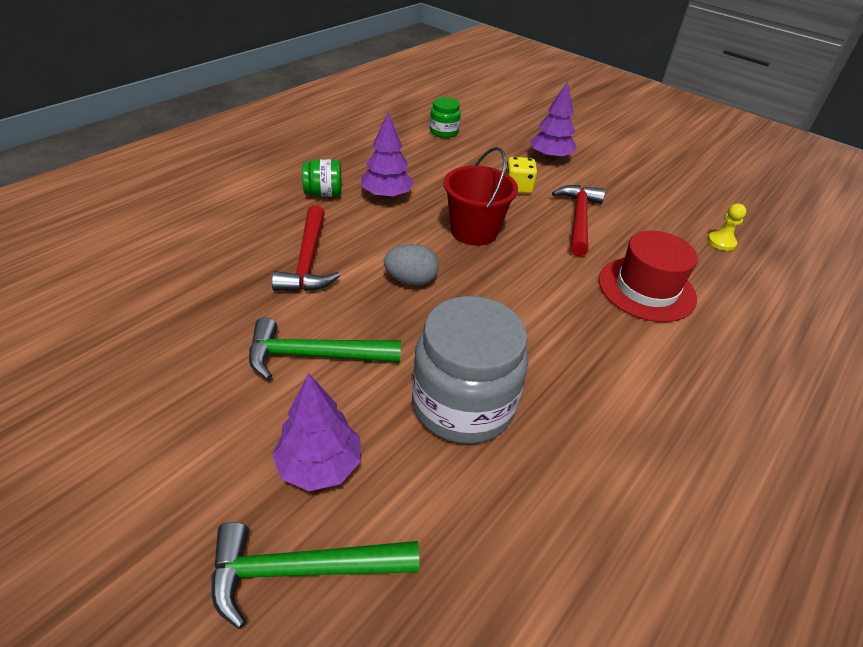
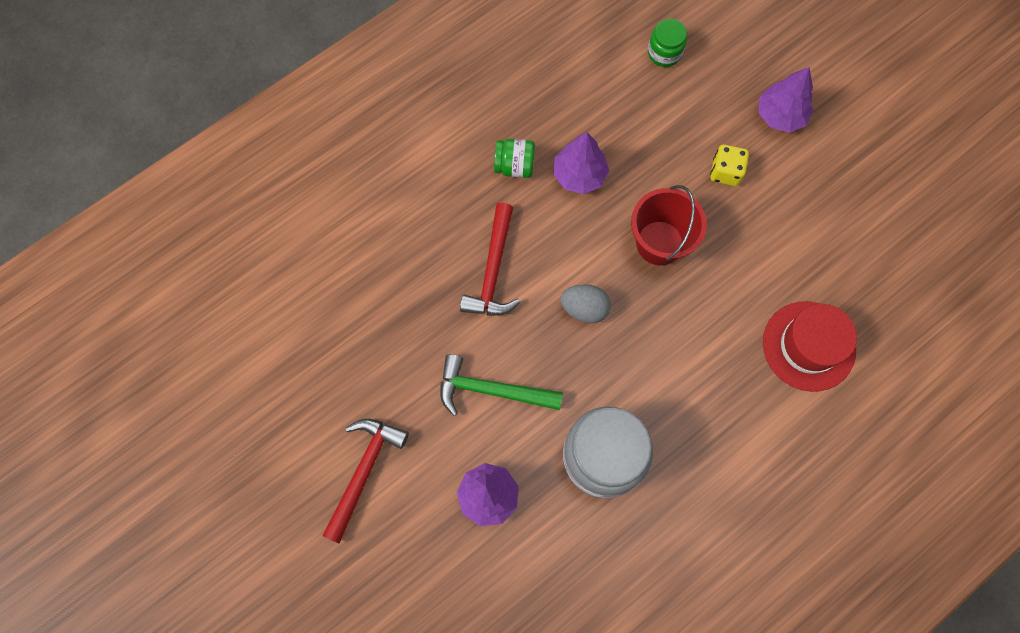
camera: 15 degrees right, 30 degrees up
green hammer [211,522,420,629] -> none
red hammer [552,185,605,256] -> red hammer moved to [322,419,409,544]
yellow pawn [708,204,746,251] -> none

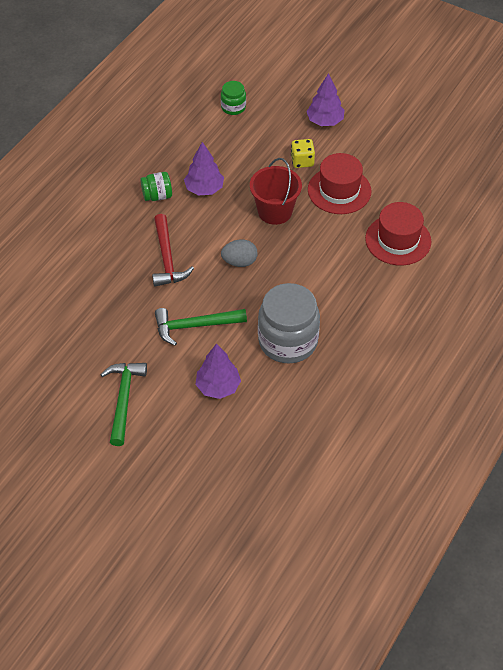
camera: 20 degrees left, 20 degrees down
red hammer [322,419,409,544] -> green hammer [100,363,147,446]
none -> red hat [308,153,371,214]

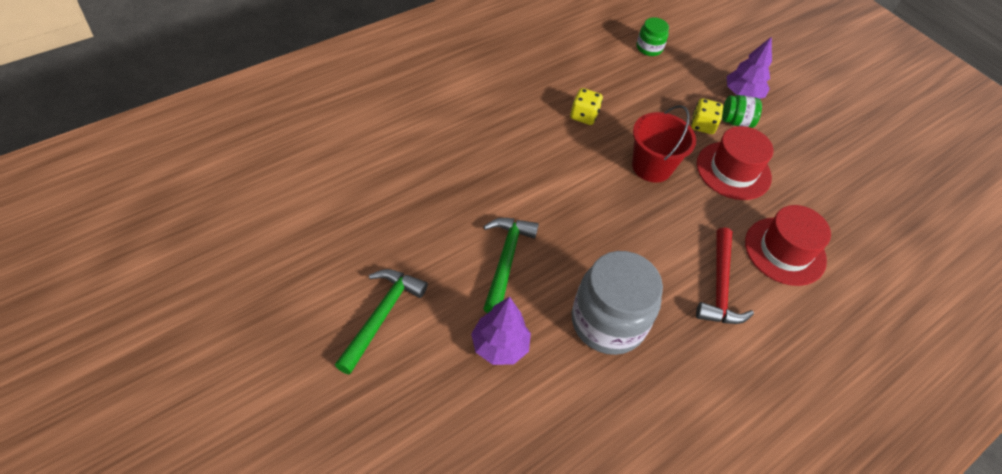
camera: 15 degrees right, 0 degrees up
green jar [141,172,172,201] -> green jar moved to [722,95,762,128]
red hammer [152,214,194,287] -> red hammer moved to [696,227,754,324]
green hammer [155,308,247,346] -> green hammer turned 90 degrees clockwise [483,218,539,313]
purple tree [184,142,224,195] -> yellow dice [570,88,603,125]
grey egg [221,239,257,267] -> none

